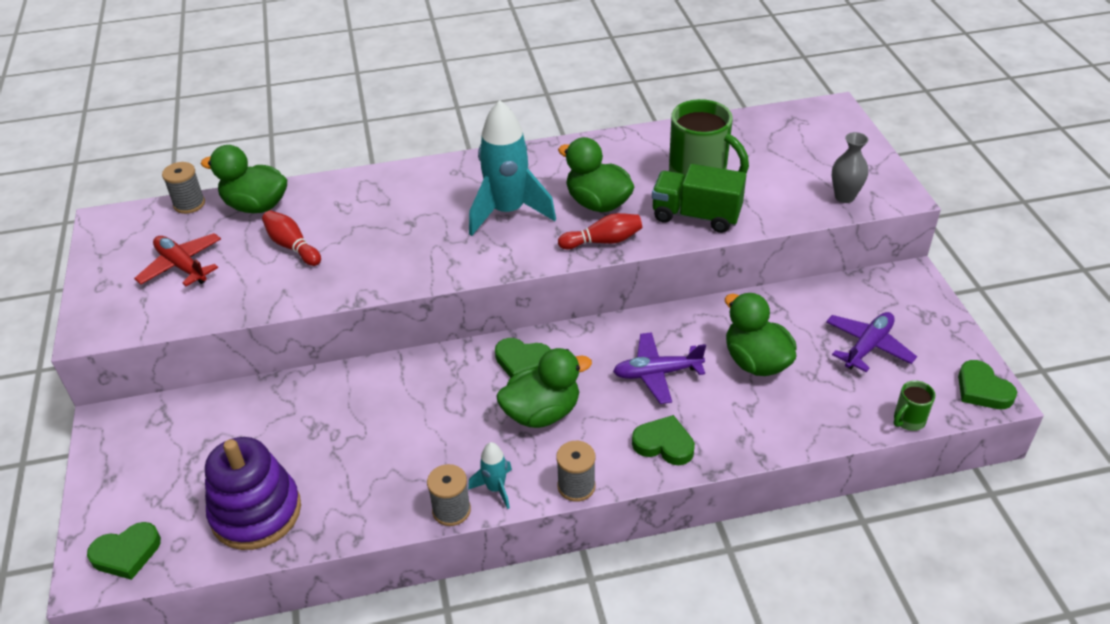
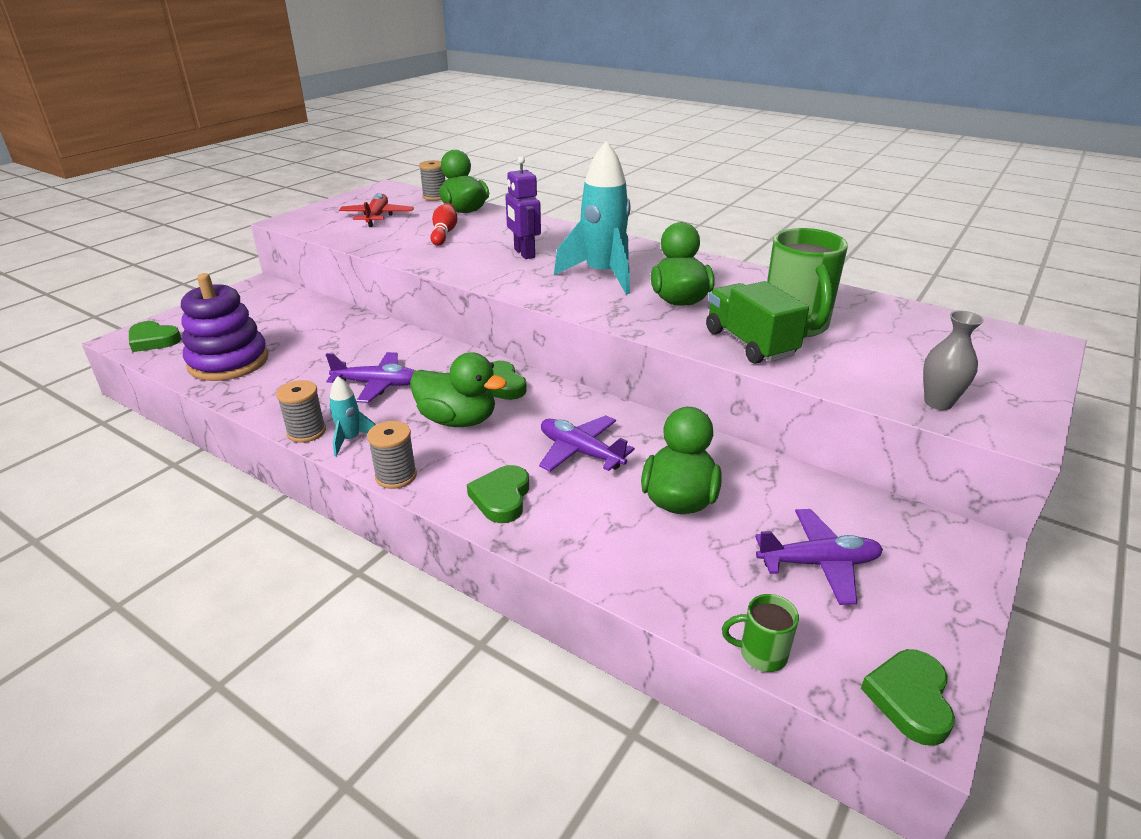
camera: 45 degrees right, 10 degrees down
red bowling pin [558,213,642,249] -> none
green heart [632,415,695,465] -> green heart turned 150 degrees counterclockwise [467,465,529,523]
none -> purple plane [326,352,415,403]
none -> purple robot [505,156,541,259]

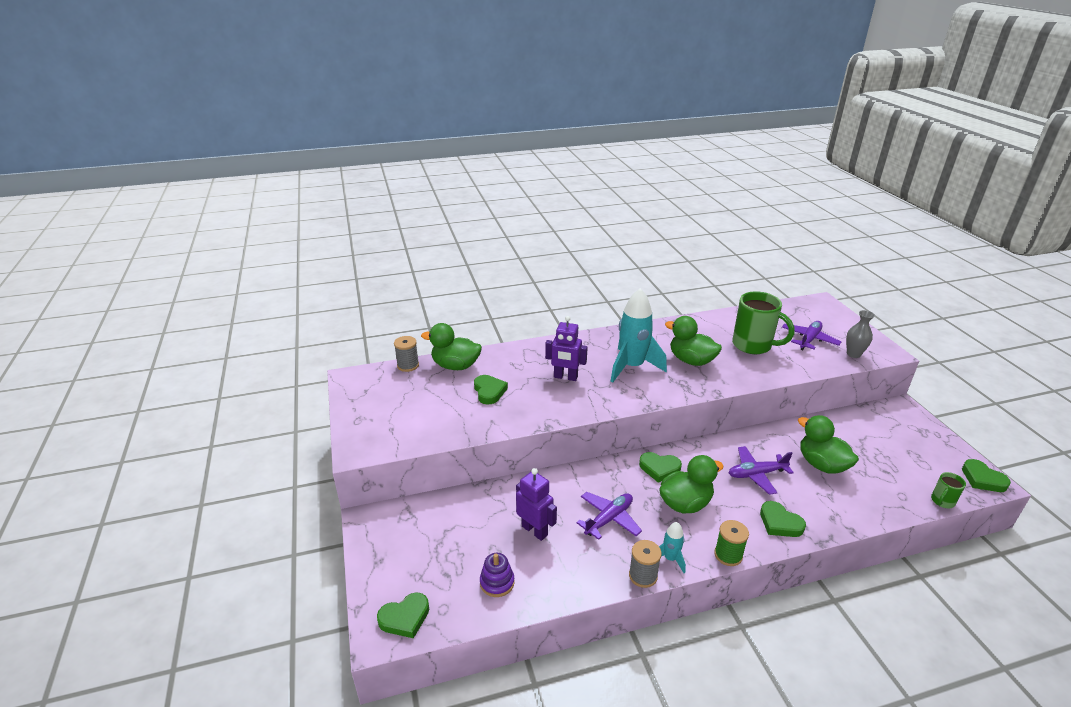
camera: 50 degrees left, 0 degrees up
purple stacking toy [181,273,269,381] -> purple stacking toy [480,553,515,597], size x0.51
red plane [339,193,414,227] -> none
grey spool [367,421,417,489] -> green spool [714,520,749,566]
red bowling pin [430,203,457,246] -> green heart [474,375,508,405]
green truck [706,281,809,364] -> none
purple plane [755,509,883,605] -> purple plane moved to [782,321,841,350]
none -> purple robot [516,468,557,541]

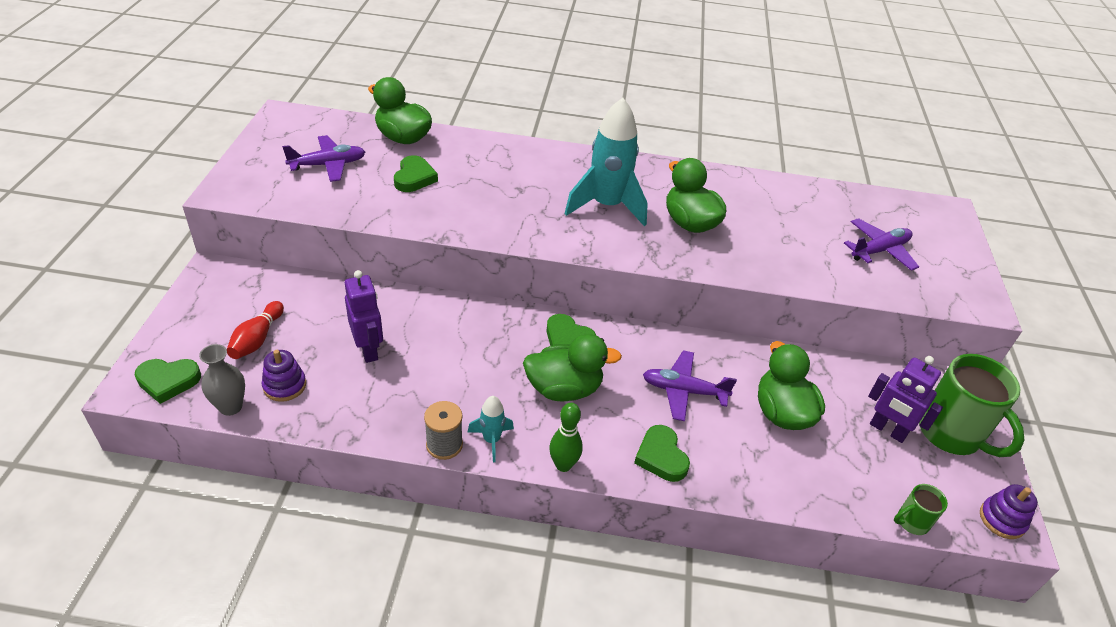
camera: 20 degrees right, 10 degrees up
grey spool [394,336,419,372] -> none
purple robot [545,316,588,381] -> purple robot moved to [868,356,943,443]
purple plane [577,492,642,540] -> purple plane moved to [282,135,365,182]
green spool [714,520,749,566] -> green bowling pin [549,403,583,472]
green mug [732,291,795,354] -> green mug moved to [919,354,1024,457]
grey vase [846,310,875,358] -> grey vase moved to [199,344,245,416]
green heart [962,459,1011,492] -> purple stacking toy [980,484,1038,539]
none -> red bowling pin [227,301,284,359]

